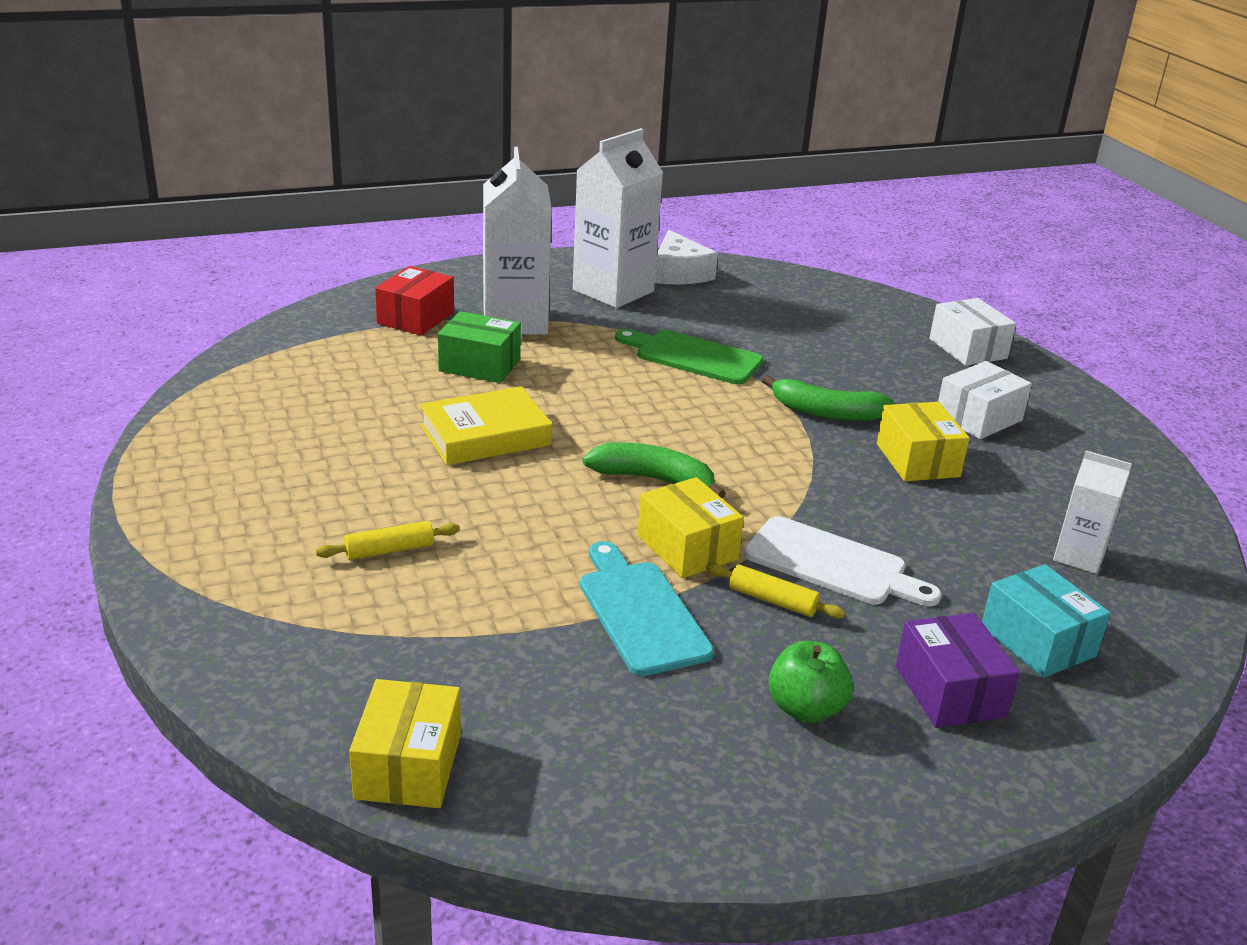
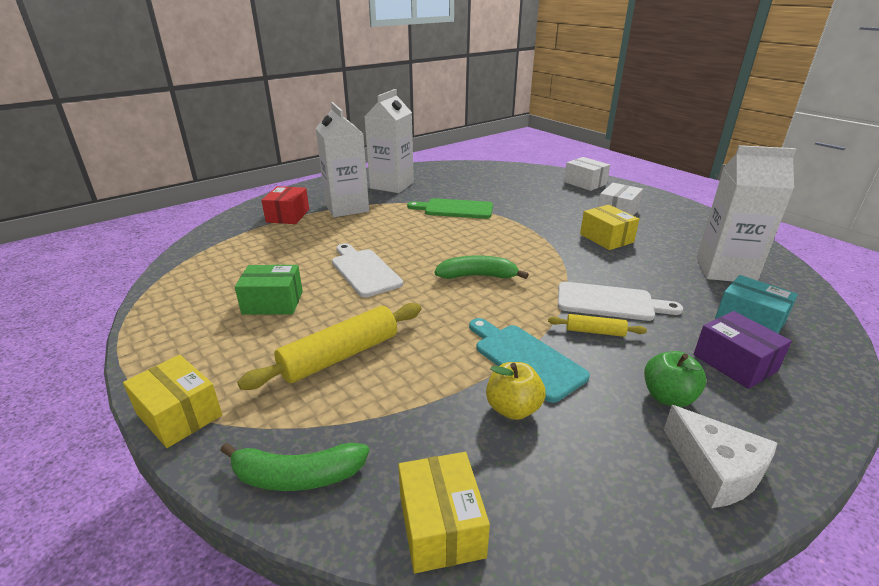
camera: 15 degrees left, 0 degrees up
yellow rolling pin [316,521,460,560] -> yellow rolling pin [237,303,421,390], size x1.97
yellow book [420,386,552,465] -> white cutting board [332,243,403,298]
green box [438,311,521,383] -> green box moved to [235,265,303,315]
yellow box [637,477,744,578] -> yellow box moved to [123,355,222,448]
white cheese [655,230,718,284] -> white cheese moved to [664,405,777,508]
green banana [762,375,894,421] -> green banana moved to [220,443,369,491]
white carton [1053,451,1132,574] -> white carton [697,145,796,282], size x1.86
none -> yellow apple [486,362,546,420]

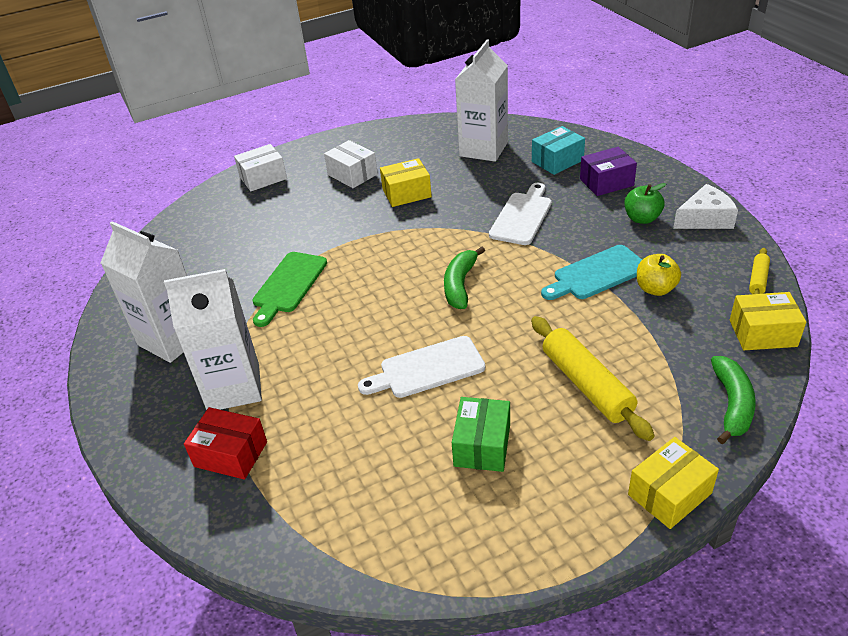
camera: 75 degrees left, 10 degrees up
yellow rolling pin [548,314,647,337] -> yellow rolling pin moved to [749,248,770,294]

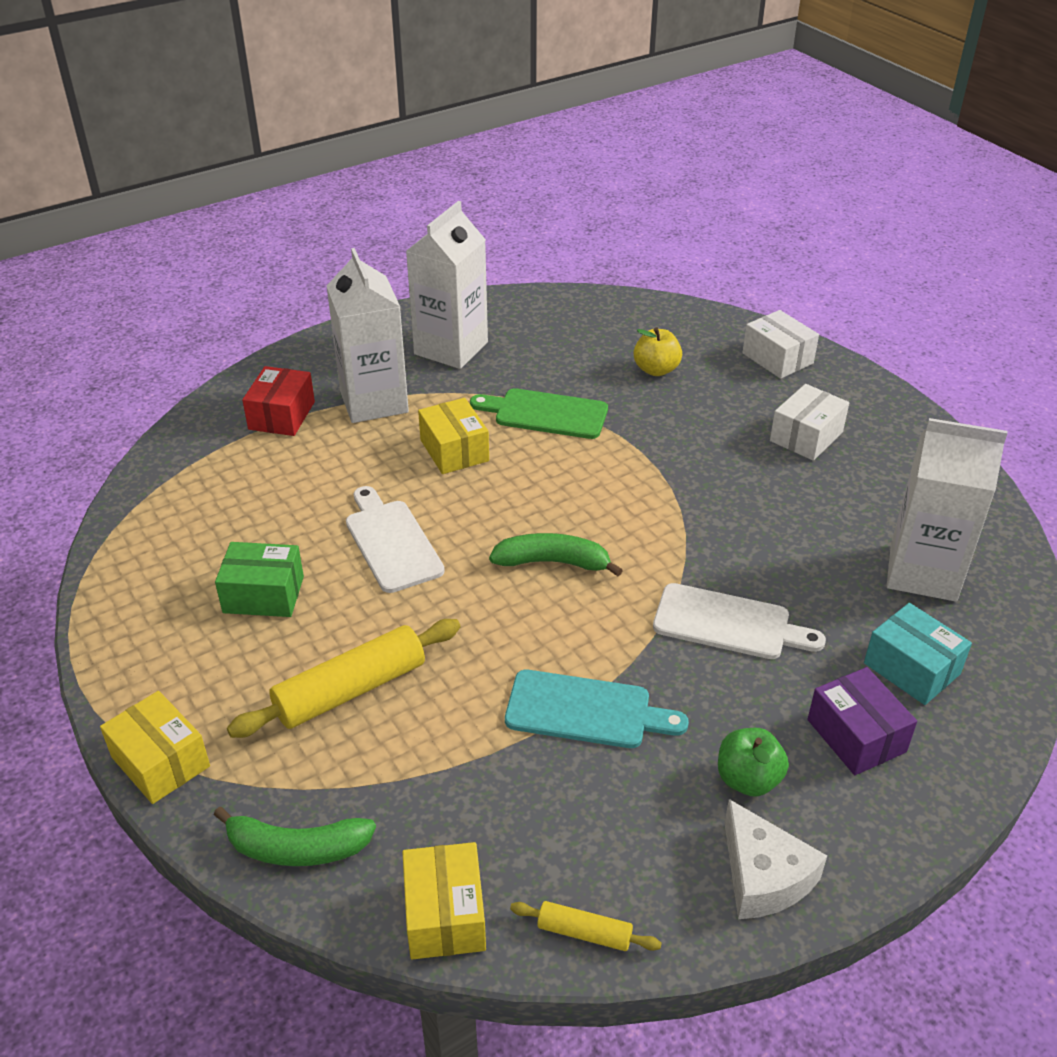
camera: 80 degrees right, 0 degrees up
yellow box [380,158,432,207] -> yellow box moved to [418,398,489,474]
turquoise cutting board [541,245,642,300] -> turquoise cutting board turned 135 degrees clockwise [505,670,689,748]
yellow apple [637,254,681,296] -> yellow apple moved to [634,327,682,376]

